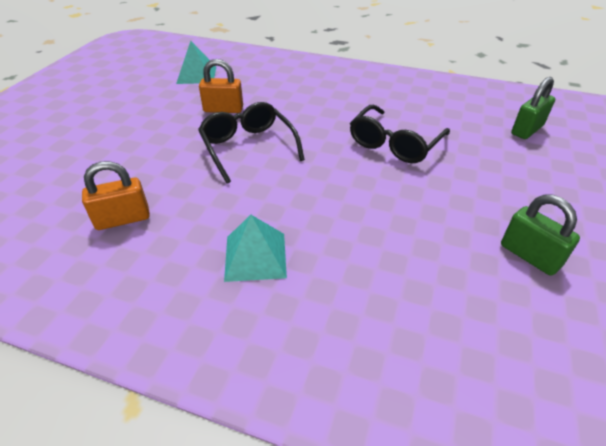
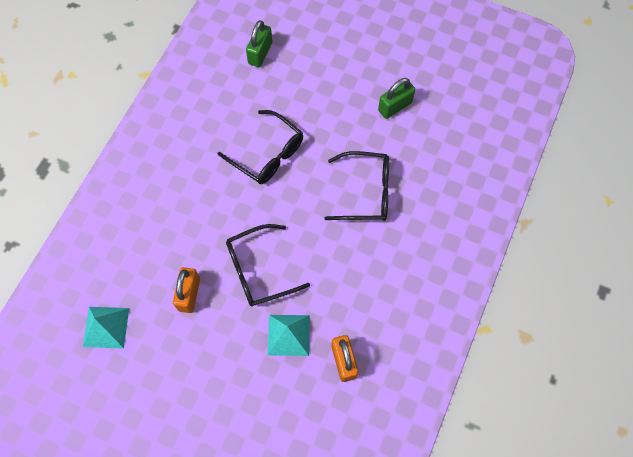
camera: 85 degrees left, 25 degrees up
turquoise pyramid [224,215,287,282] -> turquoise pyramid moved to [267,315,310,356]
green padlock [511,77,555,139] -> green padlock turned 60 degrees clockwise [246,20,272,67]
none -> black glasses [324,151,389,221]

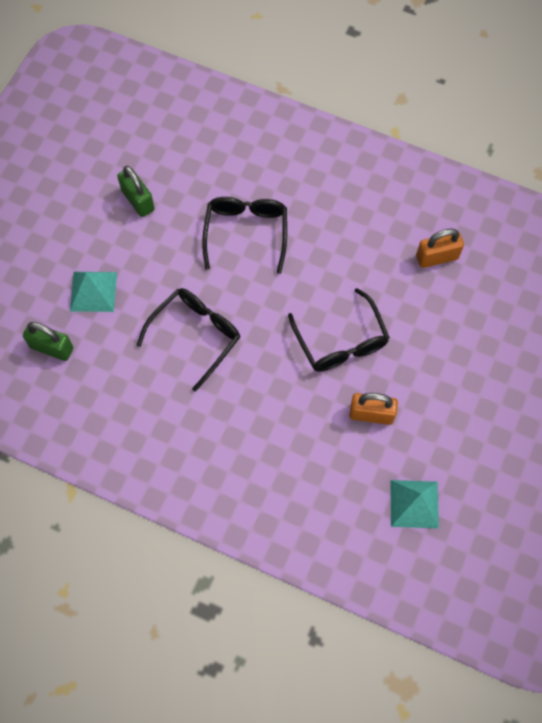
camera: 90 degrees left, 0 degrees up
turquoise pyramid [267,315,310,356] -> turquoise pyramid moved to [70,272,117,312]

